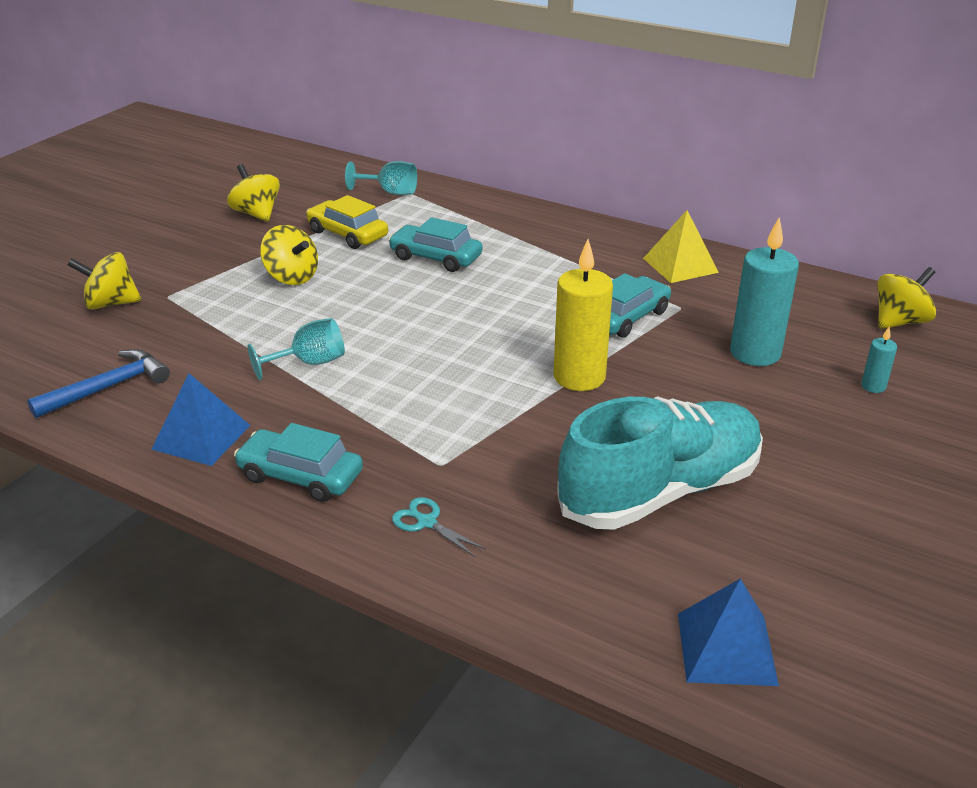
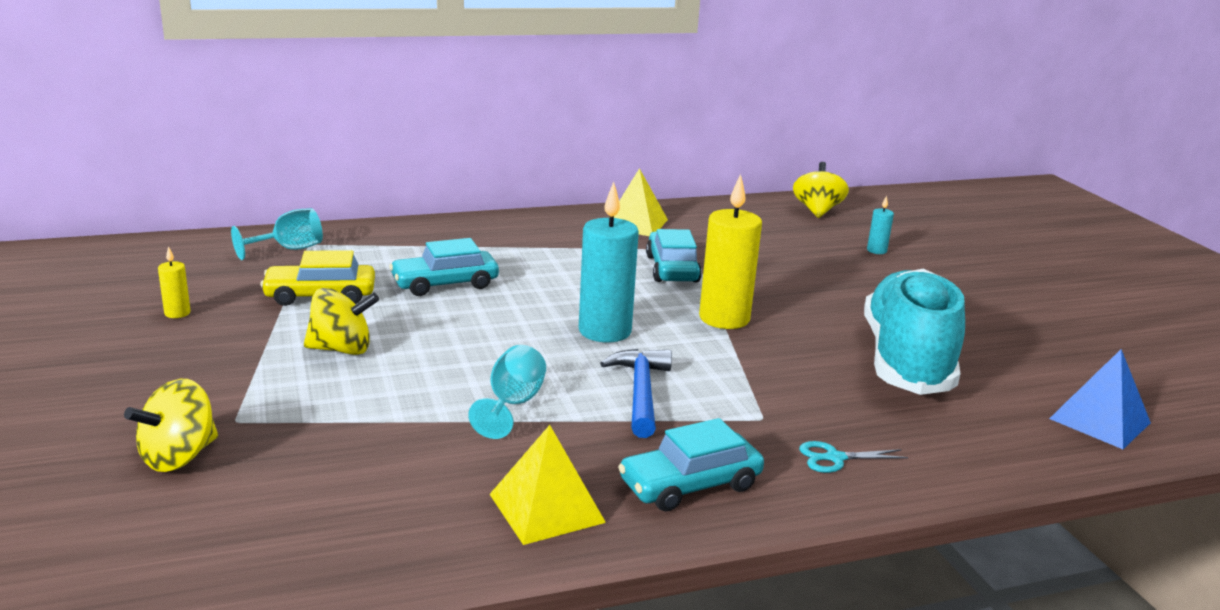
camera: 50 degrees left, 10 degrees down
blue hammer [27,349,170,418] -> blue hammer moved to [600,349,672,438]
blue pyramid [151,374,250,466] -> yellow pyramid [490,425,606,545]
yellow spinning top [227,164,280,222] -> yellow candle [158,246,191,318]
turquoise candle [730,218,799,366] -> turquoise candle moved to [579,182,639,342]

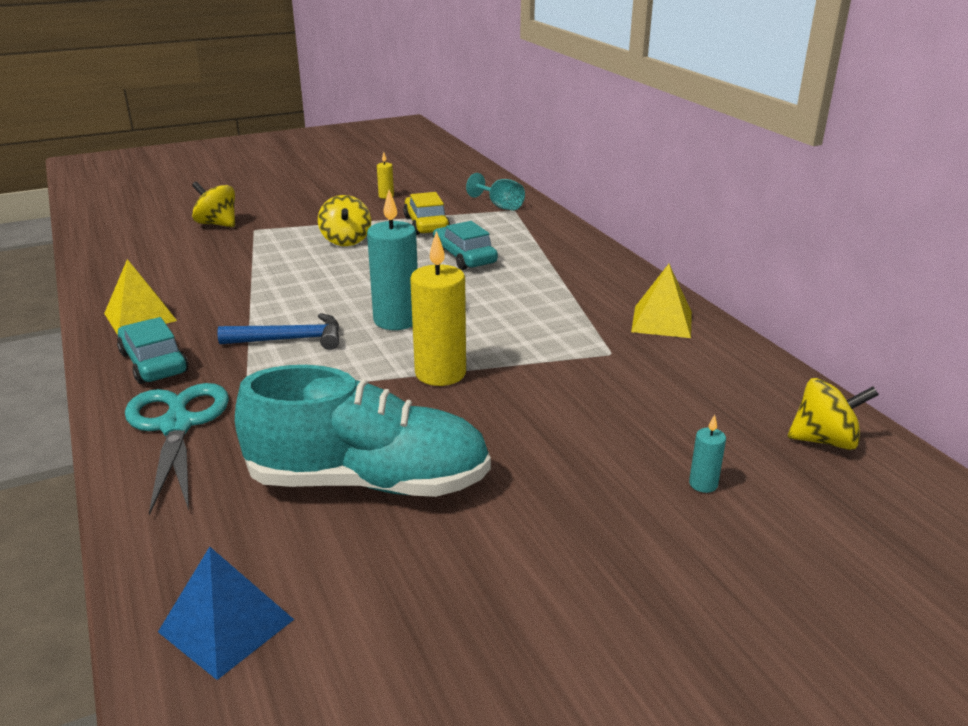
camera: 85 degrees right, 5 degrees up
turquoise goblet [468,345,546,439] -> none
turquoise car [646,229,702,282] -> none
turquoise scissors [799,441,908,473] -> turquoise scissors [125,383,229,515], size x2.22

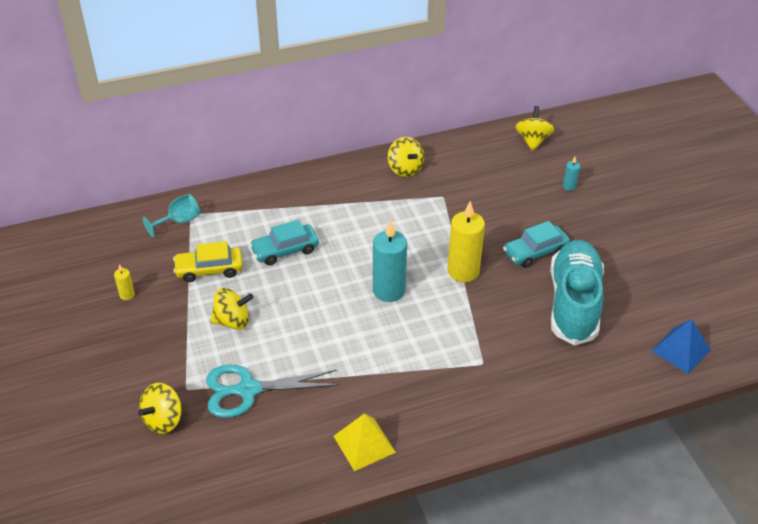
camera: 85 degrees left, 15 degrees up
turquoise car [117,317,189,384] -> turquoise car moved to [503,221,570,268]
turquoise scissors [125,383,229,515] -> turquoise scissors moved to [206,365,339,418]
blue hammer [217,313,339,350] -> none
yellow pyramid [631,264,692,338] -> yellow spinning top [388,137,424,177]

